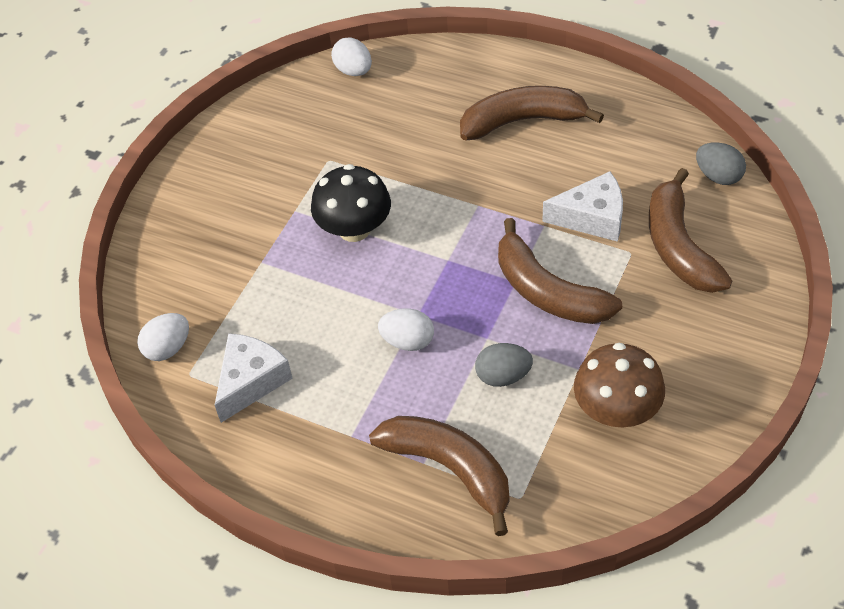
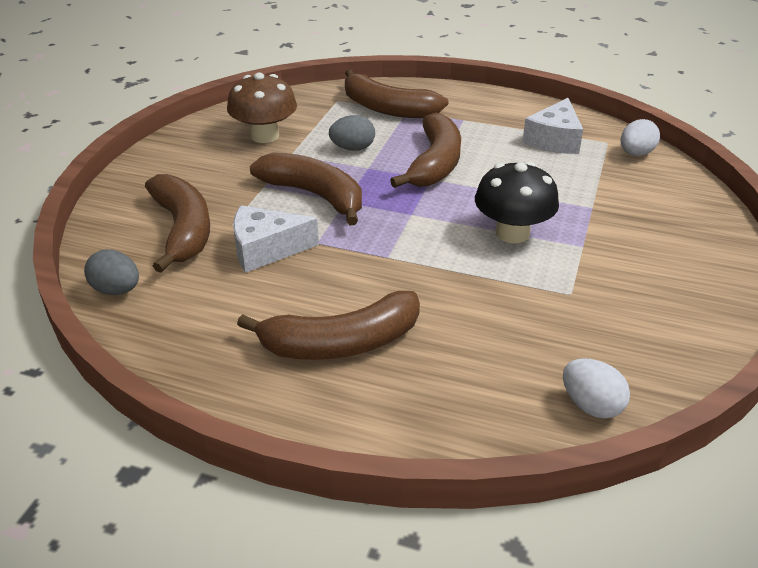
camera: 170 degrees right, 15 degrees down
white egg [378,308,434,351] -> brown banana [390,112,461,188]

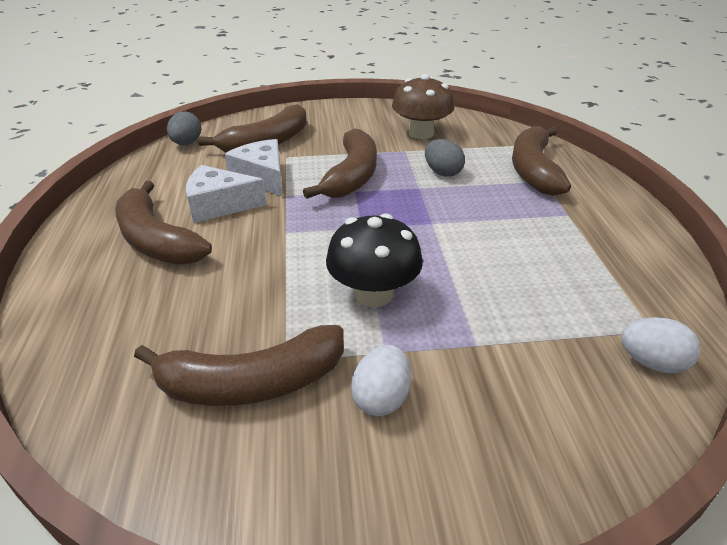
camera: 65 degrees right, 0 degrees up
brown banana [390,112,461,188] -> brown banana moved to [134,325,344,406]
white cheese [522,98,583,154] -> white cheese moved to [186,165,267,223]
white egg [563,358,630,419] -> white egg moved to [351,345,411,416]

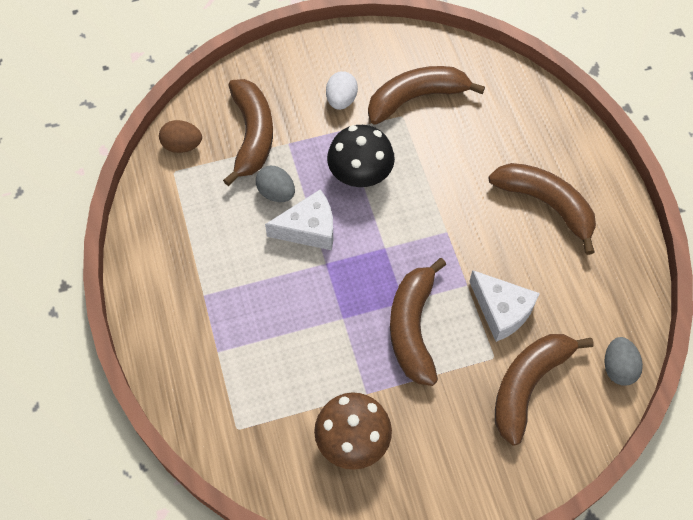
camera: 170 degrees right, 25 degrees up
white cheese [186,165,267,223] -> white cheese moved to [265,189,333,250]
grey egg [425,139,465,177] -> grey egg moved to [256,166,295,202]
brown banana [512,126,571,196] -> brown banana moved to [223,79,273,186]
white egg [621,317,700,373] -> brown egg [159,120,202,153]

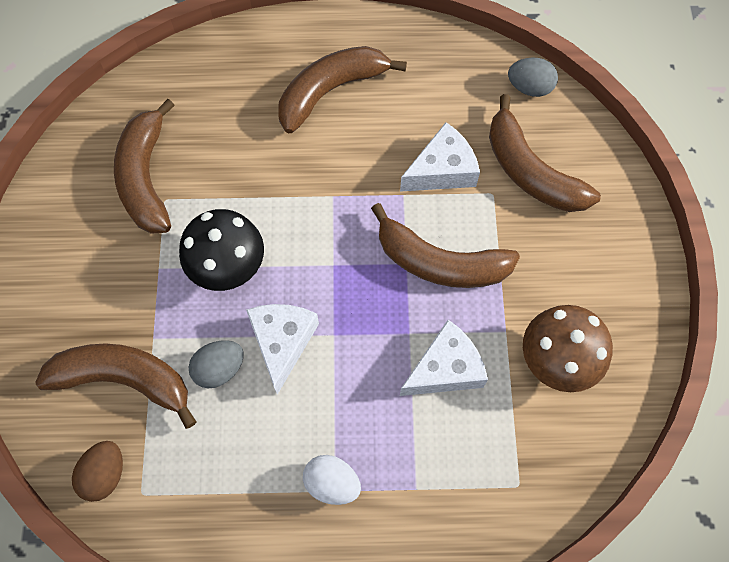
camera: 75 degrees left, 5 degrees up
white egg [326,71,358,110] -> white egg moved to [303,455,361,505]
none -> white cheese [400,320,488,396]

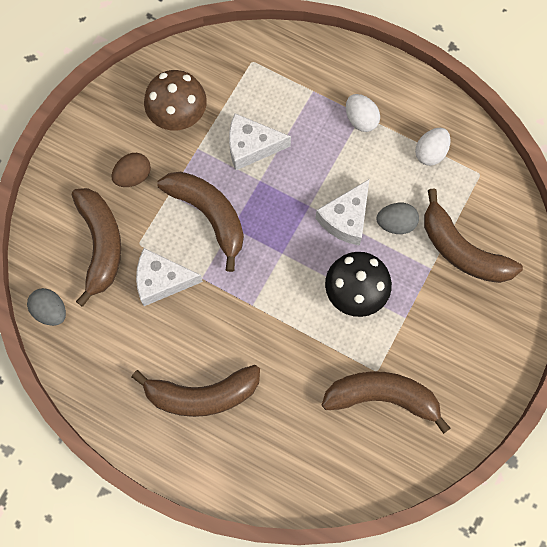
camera: 150 degrees left, 5 degrees up
brown egg [72,441,123,502] -> brown egg moved to [112,153,151,187]
brown banana [114,99,175,234] -> brown banana turned 105 degrees counterclockwise [322,371,451,434]
none -> white egg [415,128,451,166]

